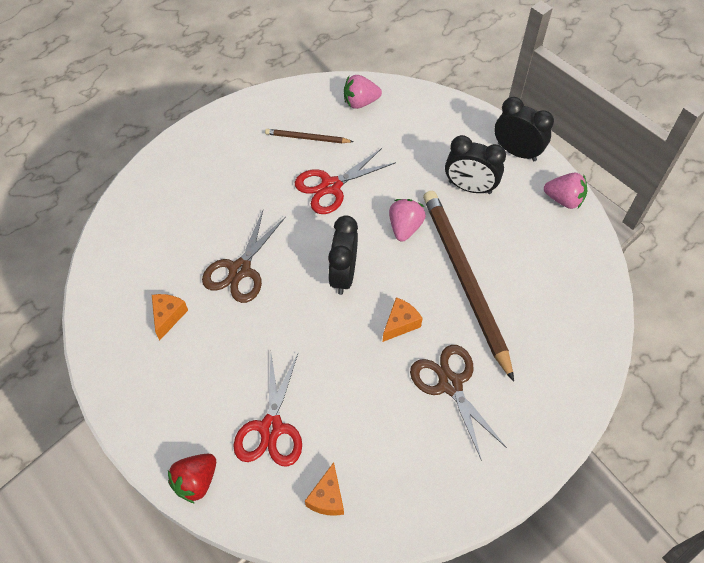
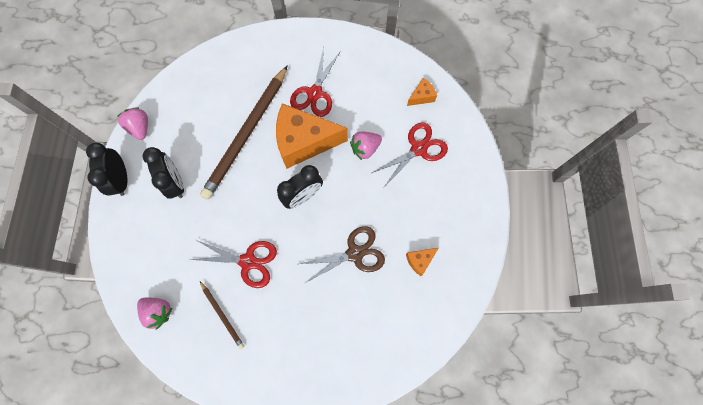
camera: 135 degrees left, 15 degrees up
red strawberry [168,454,216,504] -> none
orange cheese [383,297,423,342] -> orange cheese [276,103,348,169], size x2.30
pink strawberry [389,199,426,241] -> pink strawberry moved to [350,131,382,160]
brown scissors [410,345,507,461] -> red scissors [290,47,341,117]

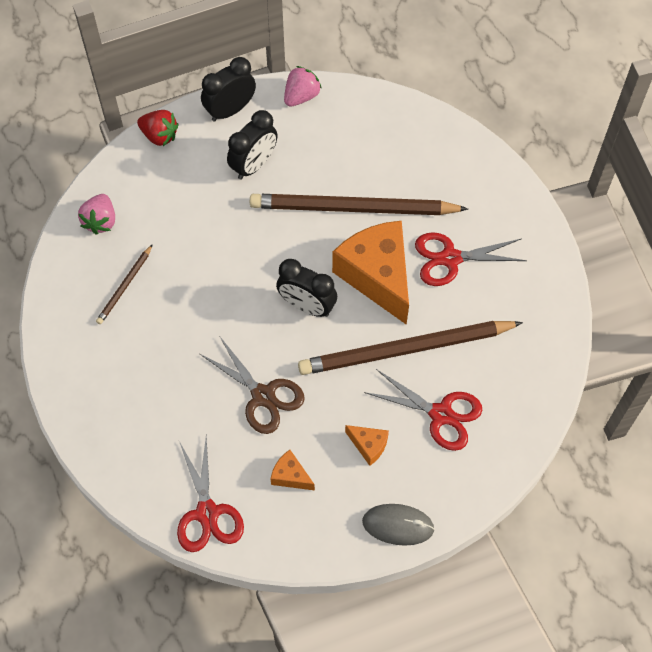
camera: 65 degrees right, 10 degrees down
red scissors [189,240,277,288] -> red scissors moved to [177,436,244,552]
pink strawberry [350,131,382,160] -> brown pencil [298,321,523,375]
orange cheese [407,78,437,106] -> orange cheese moved to [345,425,389,466]
none -> red strawberry [137,110,178,146]
none -> grey mouse [362,504,435,546]

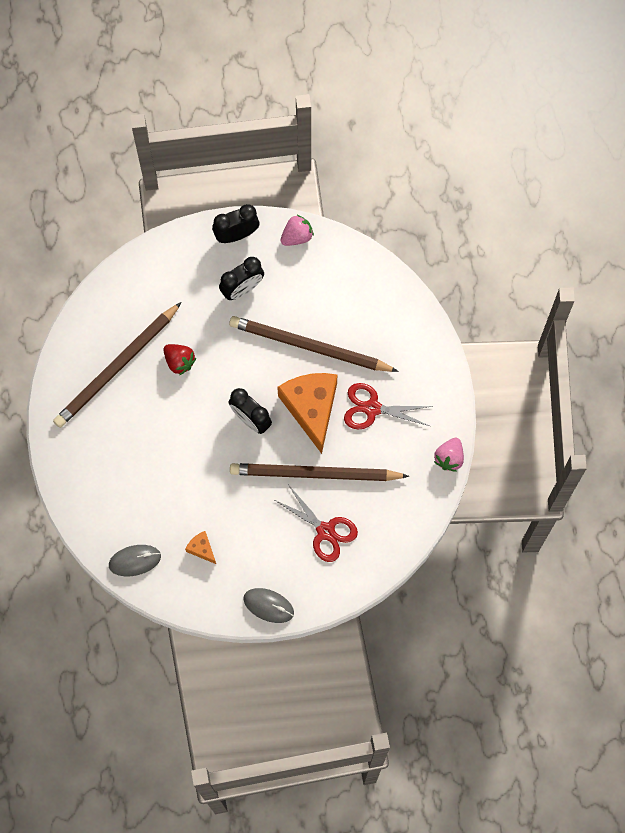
camera: 15 degrees right, 10 degrees up
pink strawberry [78,194,115,235] -> pink strawberry moved to [434,438,464,472]
brown pencil [96,244,153,324] -> brown pencil [53,302,182,428], size x2.23
red strawberry [137,110,178,146] -> red strawberry moved to [163,344,196,375]
red scissors [177,436,244,552] -> grey mouse [109,545,161,576]
brown scissors [200,337,305,434] -> none
orange cheese [345,425,389,466] -> none

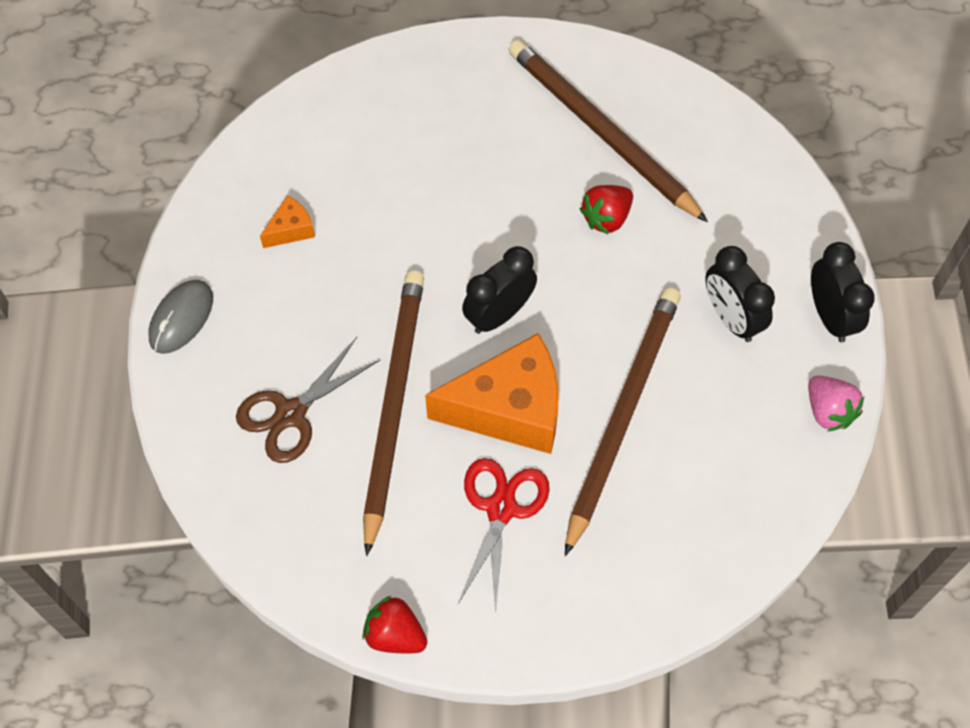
camera: 95 degrees right, 10 degrees down
grey mouse [109,545,161,576] -> none
red scissors [275,486,358,562] -> brown scissors [236,337,380,463]
pink strawberry [434,438,464,472] -> red strawberry [362,596,427,653]

